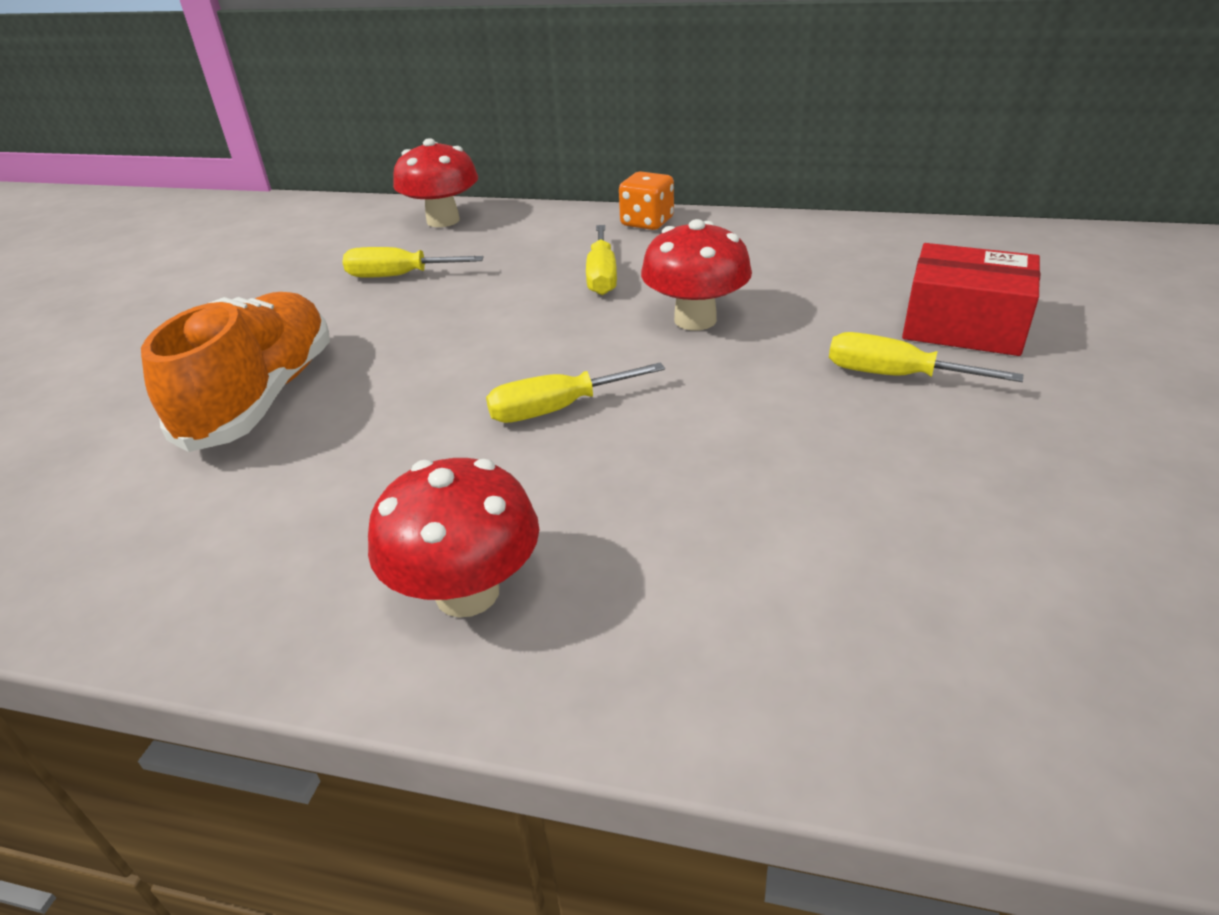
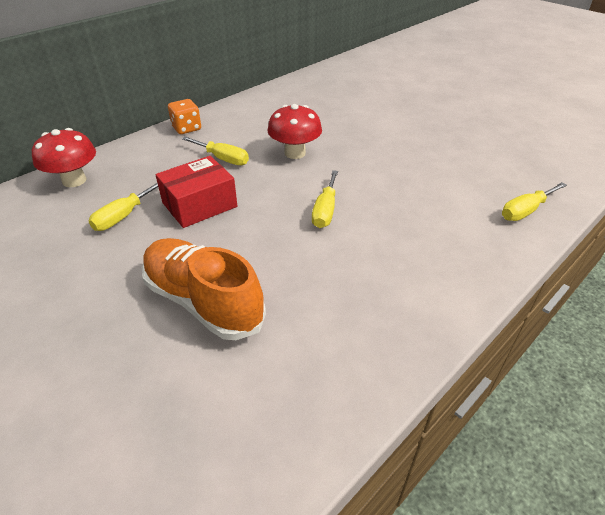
camera: 60 degrees left, 5 degrees up
red mushroom [368,458,539,618] -> none
yellow screwdriver [829,332,1023,382] -> yellow screwdriver moved to [502,182,567,221]
red box [902,243,1040,356] -> red box moved to [155,156,237,228]

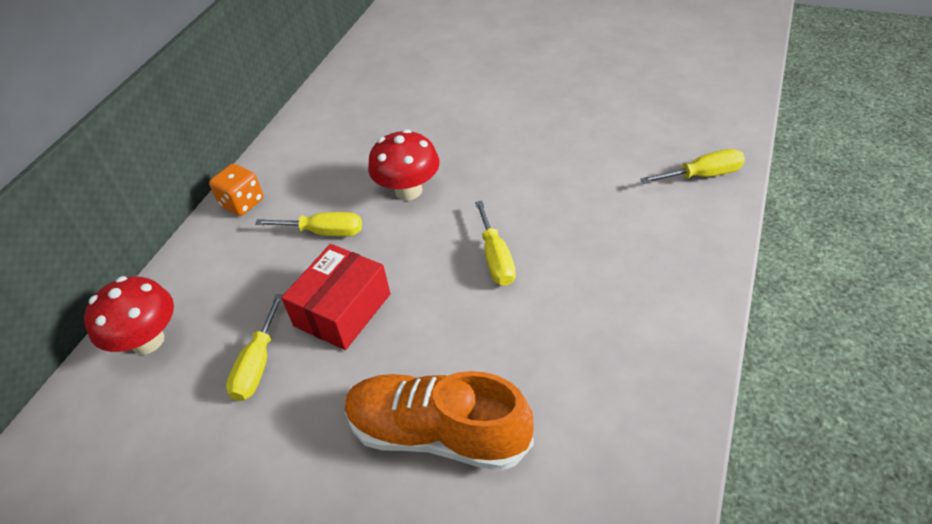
camera: 20 degrees left, 5 degrees up
yellow screwdriver [502,182,567,221] -> yellow screwdriver turned 135 degrees counterclockwise [640,149,745,184]

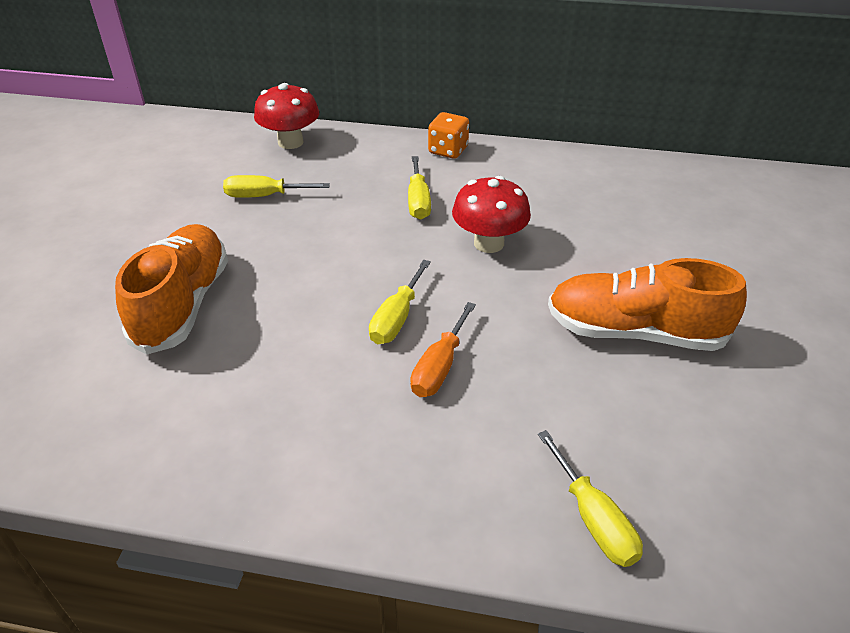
camera: 75 degrees right, 5 degrees down
red box [281,244,390,350] -> none
yellow screwdriver [475,201,516,286] -> yellow screwdriver turned 45 degrees counterclockwise [369,260,431,344]
none -> orange screwdriver [410,302,476,397]
none -> orange shoe [548,258,747,351]

